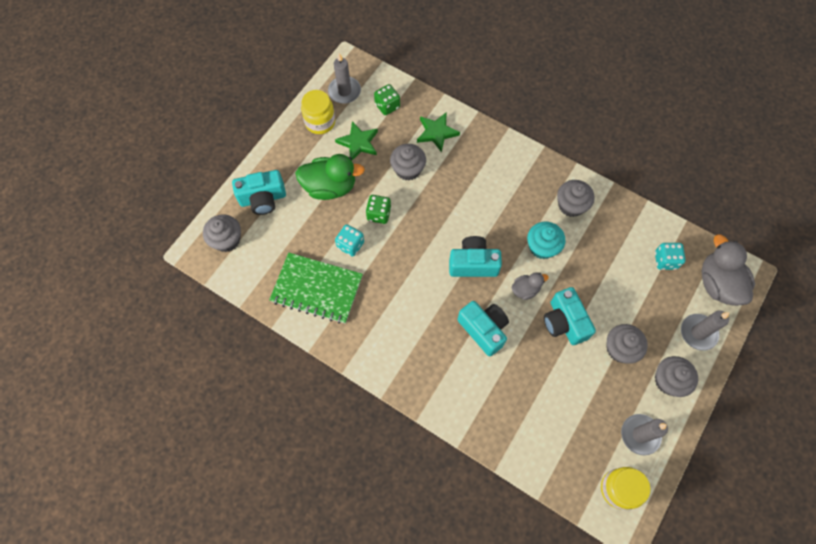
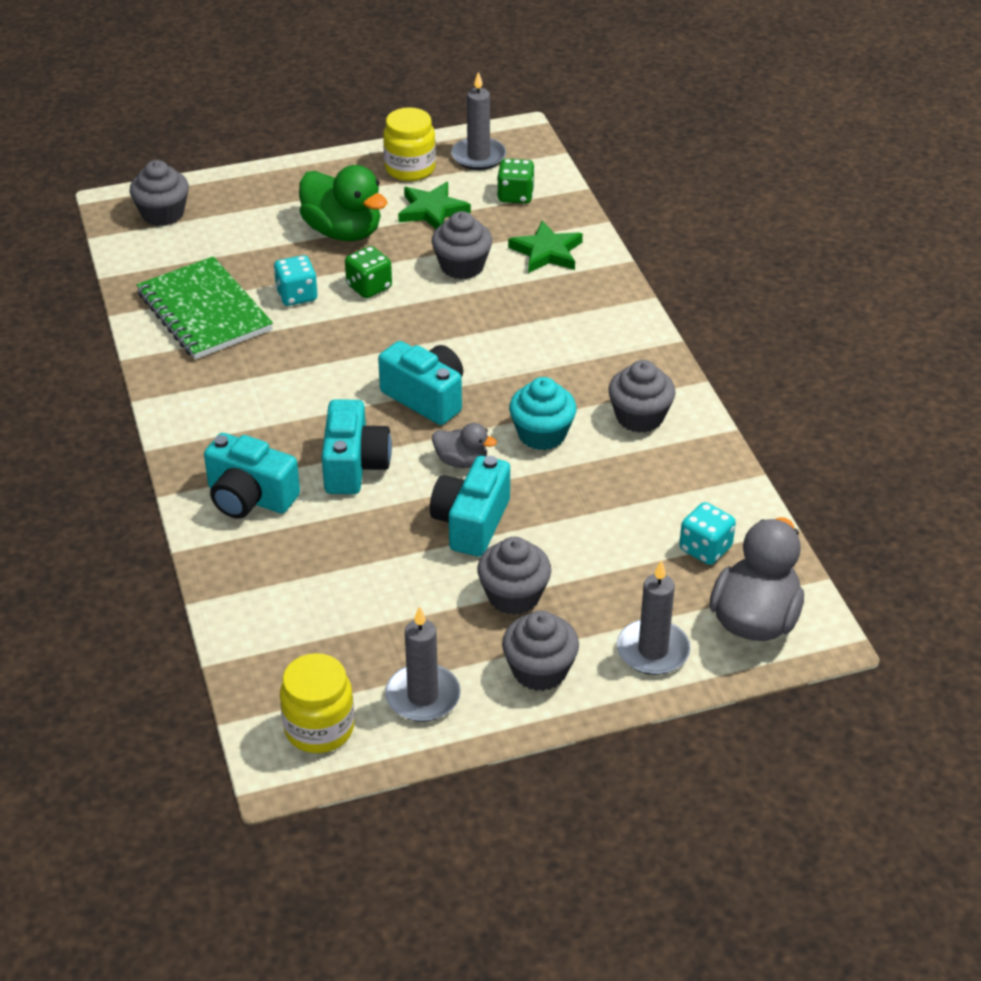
camera: 40 degrees right, 25 degrees down
turquoise camera [232,170,286,215] -> turquoise camera moved to [204,433,300,519]

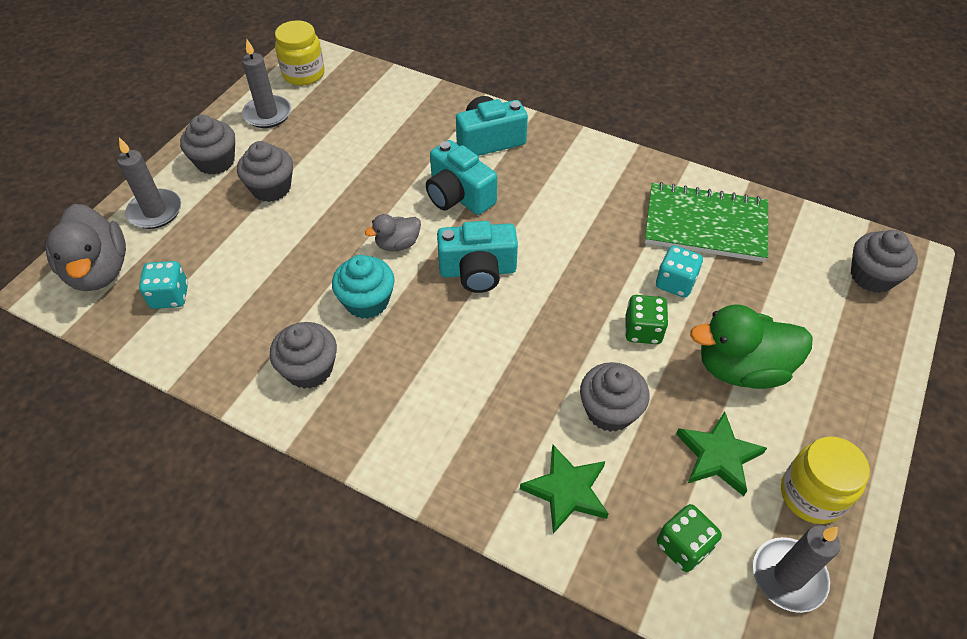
camera: 135 degrees right, 10 degrees up
turquoise camera [430,456,510,557] -> none

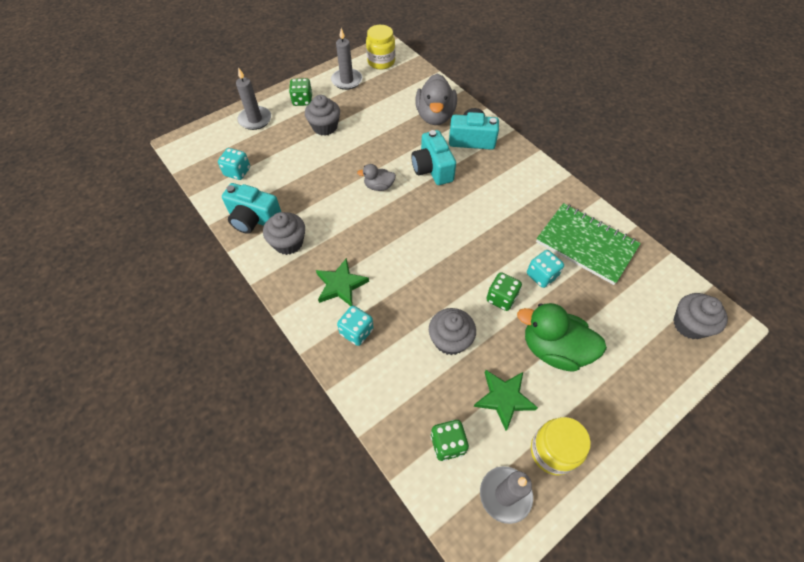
camera: 25 degrees right, 5 degrees up
grey duck [46,204,126,291] -> grey duck moved to [415,73,457,125]
grey cupcake [180,115,235,175] -> green dice [289,78,312,106]
turquoise cupcake [332,255,394,319] -> none
turquoise camera [437,221,518,293] -> turquoise camera moved to [222,183,281,234]
green star [520,445,608,534] -> green star moved to [316,258,369,306]
none -> turquoise dice [337,306,374,346]

